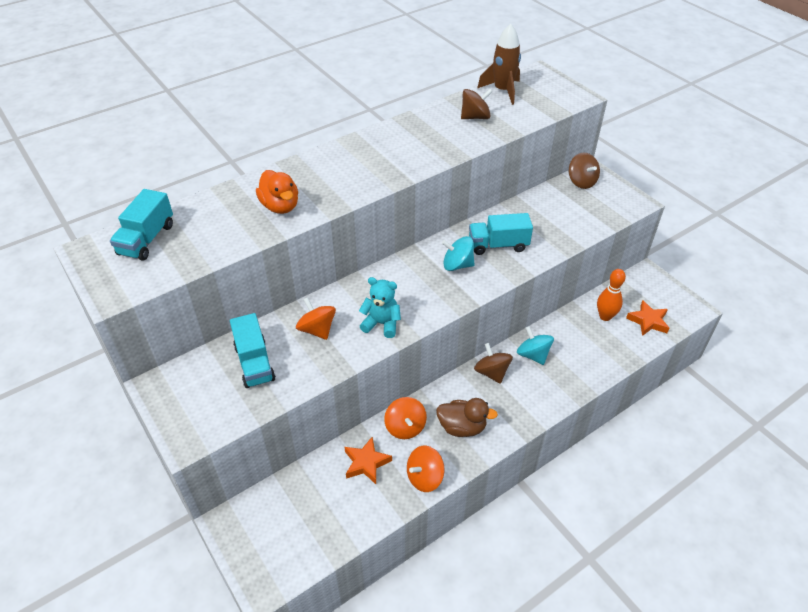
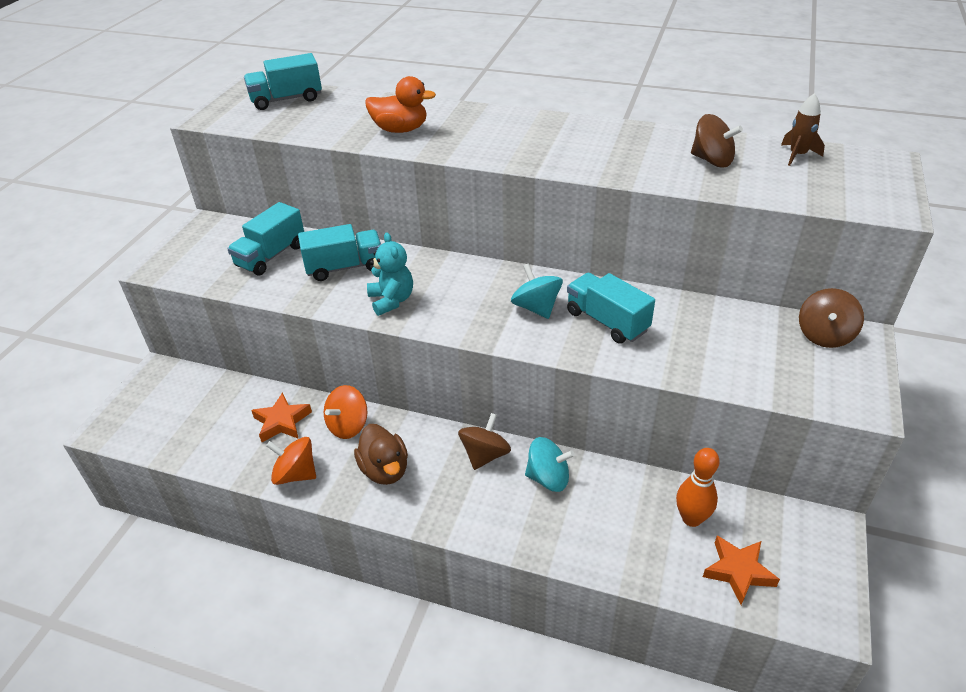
camera: 55 degrees right, 5 degrees down
orange duck [256,170,298,214] -> orange duck turned 105 degrees counterclockwise [365,76,436,133]
orange spinning top [296,297,336,340] -> turquoise truck [298,224,381,281]
brown rocket [477,24,521,105] -> brown rocket [781,93,825,166], size x0.61
turquoise spinning top [517,326,554,365] -> turquoise spinning top turned 75 degrees clockwise [525,437,575,492]

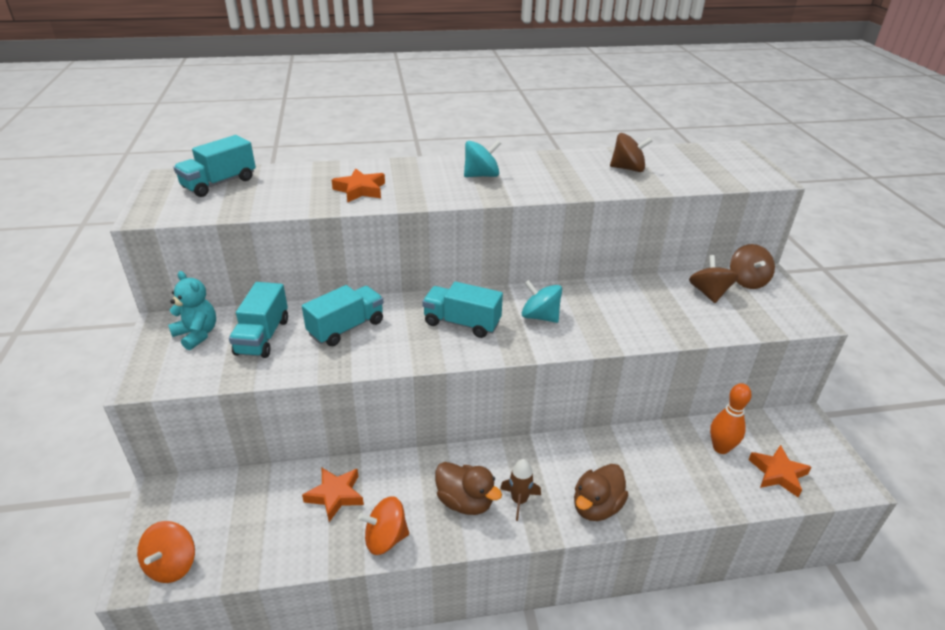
camera: 30 degrees left, 5 degrees down
orange spinning top [324,385,367,439] -> orange spinning top moved to [137,521,195,583]
orange duck [365,76,436,133] -> orange star [332,168,385,203]
turquoise teddy bear [367,233,413,316] -> turquoise teddy bear moved to [168,271,216,350]
brown spinning top [458,413,511,470] -> brown spinning top moved to [689,255,738,303]
turquoise spinning top [525,437,575,492] -> turquoise spinning top moved to [464,140,501,177]
turquoise truck [567,273,655,344] -> turquoise truck moved to [422,282,503,338]
brown rocket [781,93,825,166] -> brown rocket moved to [500,459,541,521]
none -> brown duck [574,464,628,521]

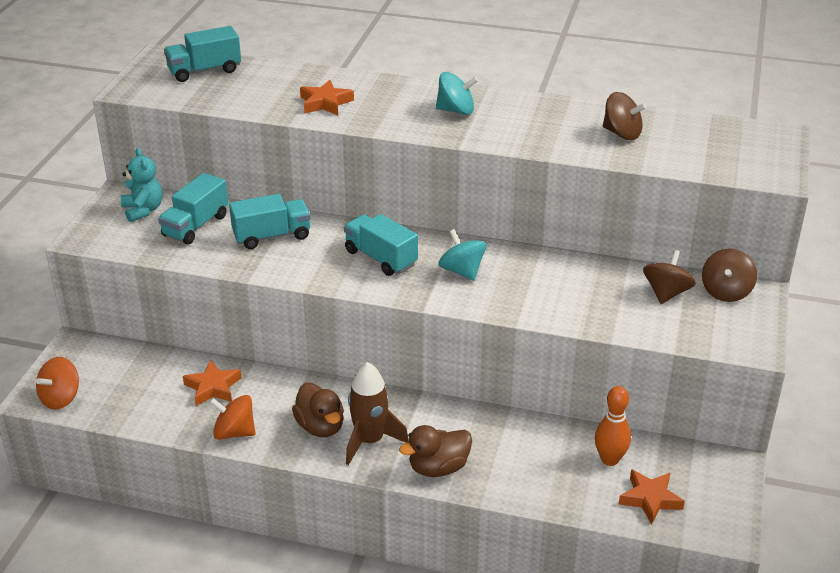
camera: 25 degrees right, 0 degrees up
brown rocket [500,459,541,521] -> brown rocket [346,362,409,465], size x1.64

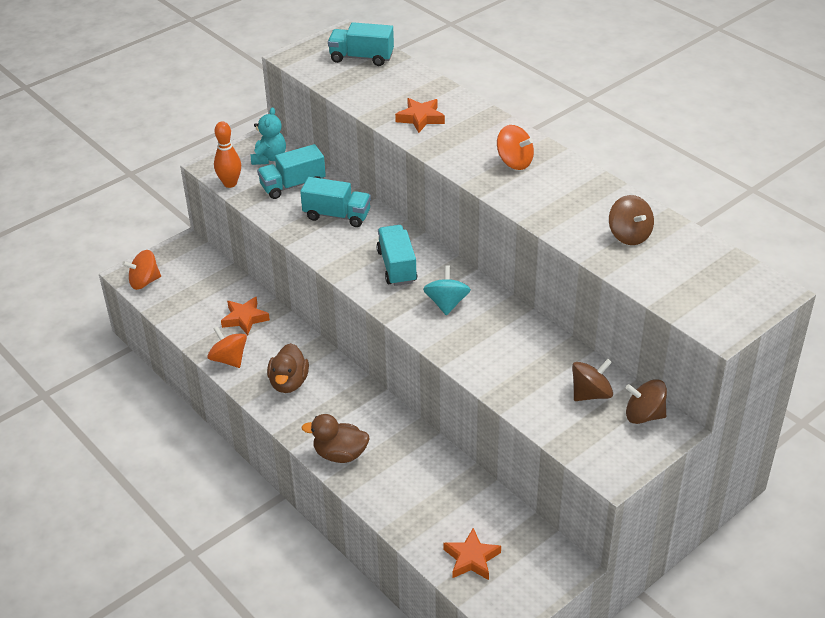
camera: 35 degrees right, 5 degrees up
brown rocket [346,362,409,465] -> none
turquoise spinning top [436,72,478,115] -> orange spinning top [497,125,534,170]
orange bowling pin [595,386,631,466] -> orange bowling pin moved to [214,121,241,188]
brown spinning top [702,248,757,302] -> brown spinning top turned 45 degrees clockwise [625,379,667,424]

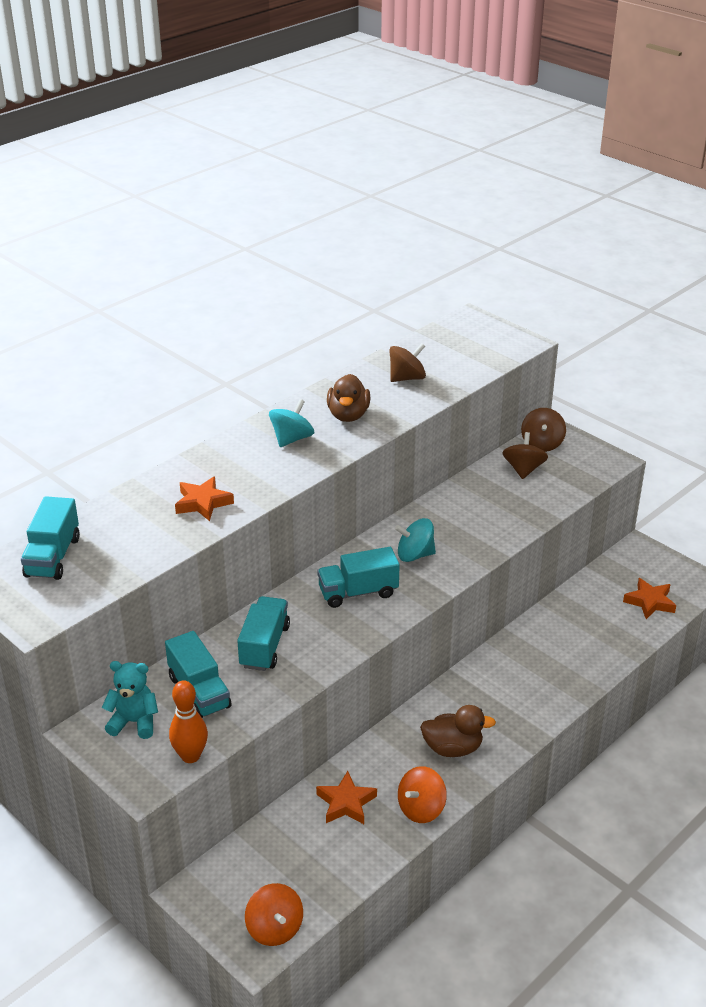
camera: 95 degrees left, 5 degrees down
brown duck [302,414,370,463] -> brown duck moved to [327,374,370,422]
orange spinning top [497,125,534,170] -> turquoise spinning top [269,399,314,447]
brown spinning top [572,359,613,401] -> brown spinning top turned 45 degrees clockwise [502,432,548,479]

